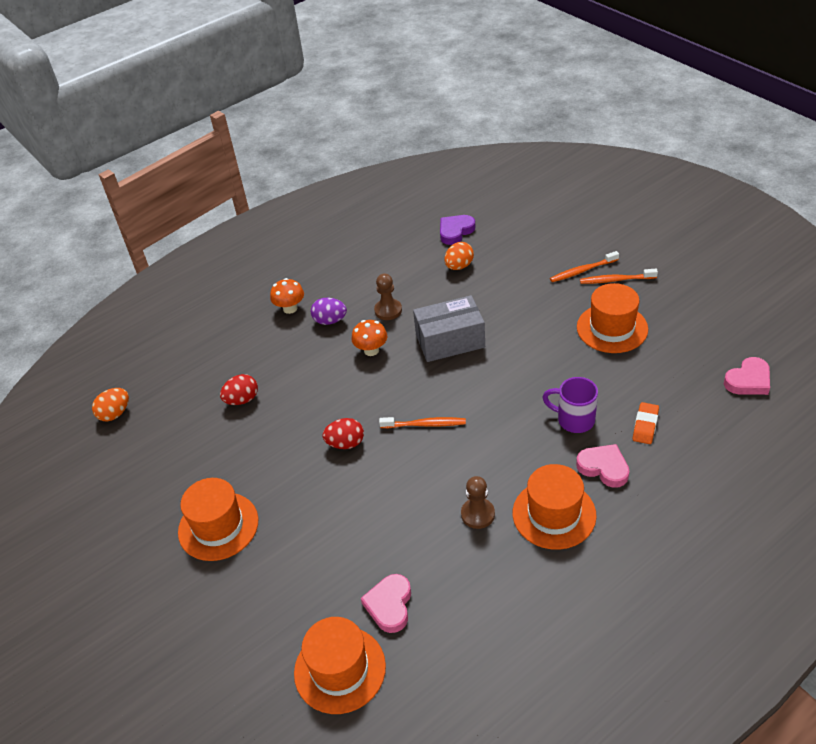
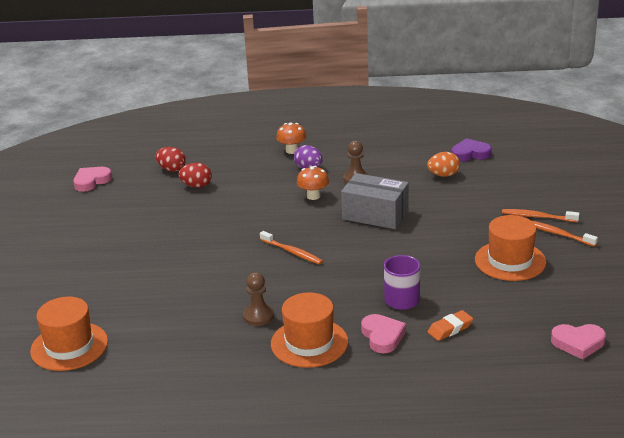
camera: 35 degrees right, 15 degrees down
orange egg [92,388,129,421] -> none
orange hat [178,478,259,561] -> none
red egg [322,418,364,449] -> red egg moved to [156,147,186,172]
pink heart [361,574,411,633] -> pink heart moved to [73,167,112,192]

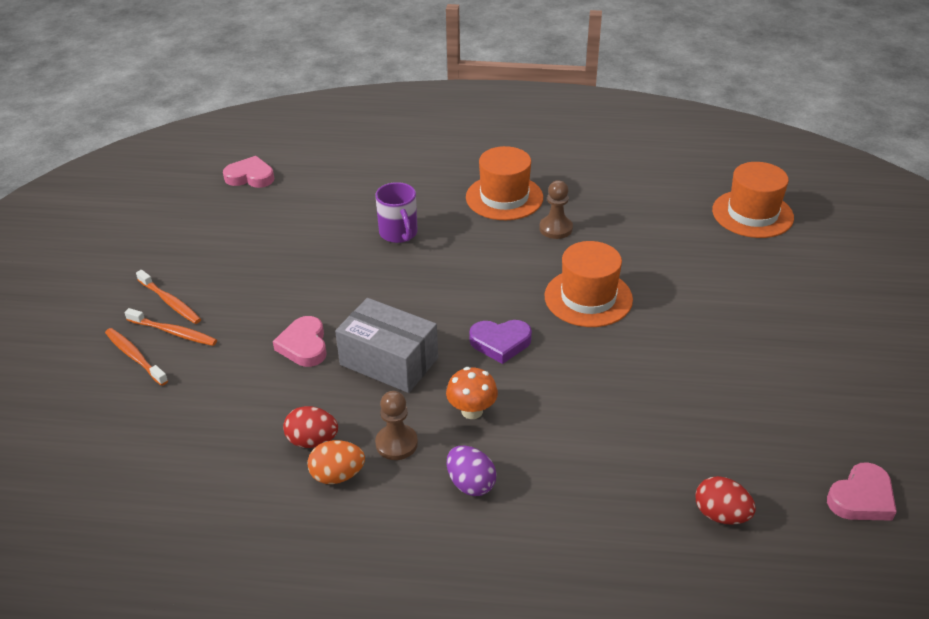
camera: 175 degrees left, 10 degrees up
red egg [179,163,212,188] -> red egg moved to [283,406,338,448]
orange toothbrush [260,231,323,264] -> orange toothbrush moved to [105,328,168,386]
orange mushroom [276,122,306,154] -> none
pink heart [361,314,406,353] -> pink heart moved to [273,316,327,367]
orange egg [427,152,460,177] -> orange egg moved to [307,440,365,484]
orange eraser [428,310,473,341] -> none
purple heart [451,138,492,161] -> purple heart moved to [469,320,532,364]
orange hat [475,215,546,281] -> orange hat moved to [545,241,633,327]

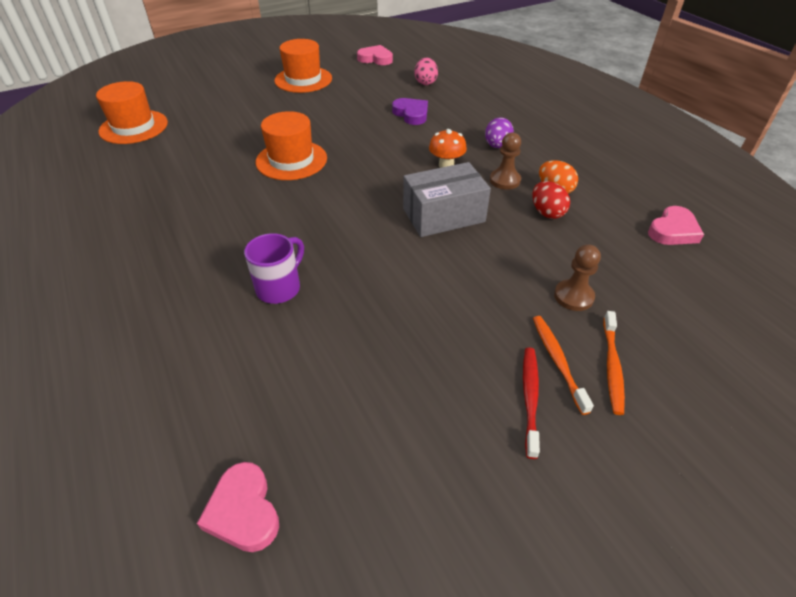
camera: 125 degrees left, 5 degrees up
orange toothbrush [136,270,201,324] -> red toothbrush [523,347,540,459]
pink heart [273,316,327,367] -> pink heart moved to [648,206,704,245]
grey box [335,298,438,393] -> grey box turned 75 degrees clockwise [403,162,491,237]
orange hat [466,146,543,220] -> orange hat moved to [274,39,332,93]
purple heart [469,320,532,364] -> purple heart moved to [392,98,428,125]
brown pawn [539,180,573,239] -> brown pawn moved to [554,244,601,311]
red egg [695,476,756,525] -> pink egg [415,58,438,85]

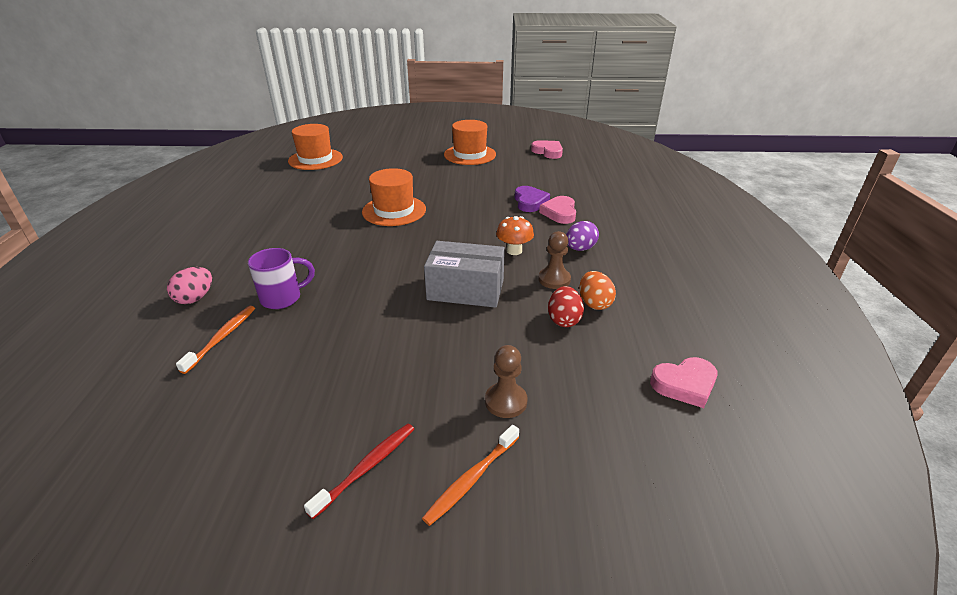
camera: 30 degrees right, 10 degrees down
pink heart [197,462,279,552] -> pink heart moved to [539,196,576,224]
pink egg [415,58,438,85] -> pink egg moved to [167,267,212,304]
orange toothbrush [533,316,594,415] -> orange toothbrush moved to [176,306,255,374]

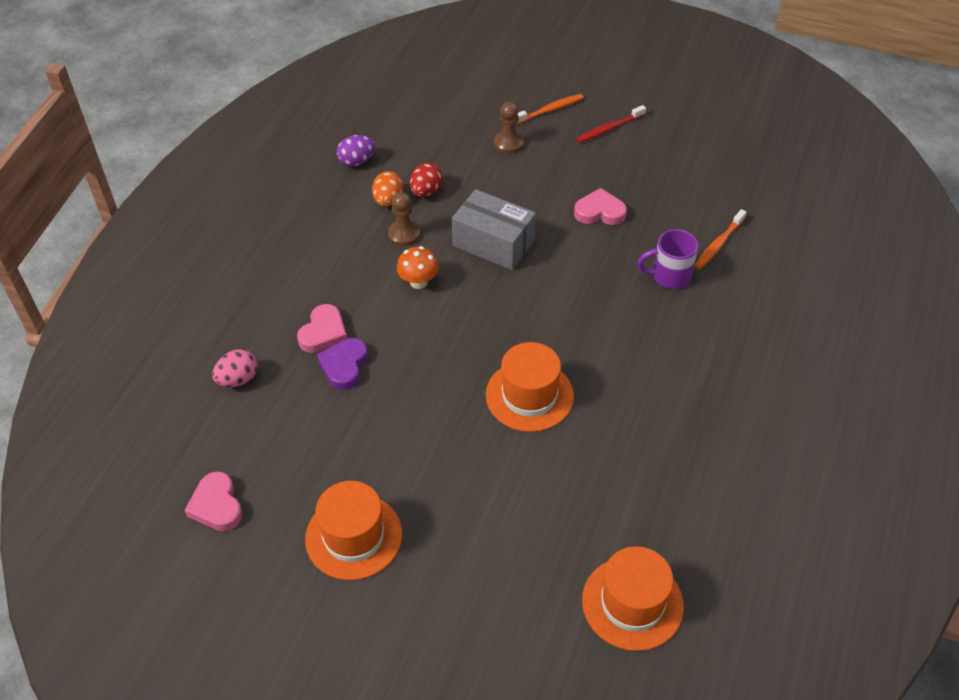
camera: 160 degrees left, 15 degrees up
pink egg [167,267,212,304] -> pink egg moved to [212,349,258,387]
purple egg [566,221,599,251] -> purple egg moved to [337,135,376,167]
pink heart [650,357,718,408] -> pink heart moved to [574,188,627,225]

